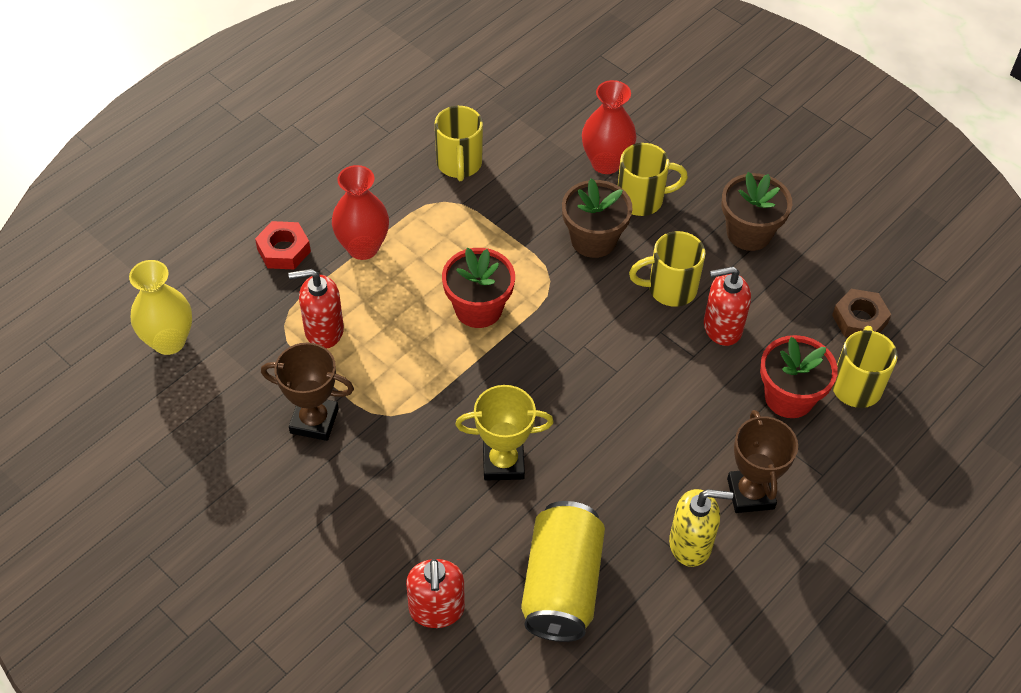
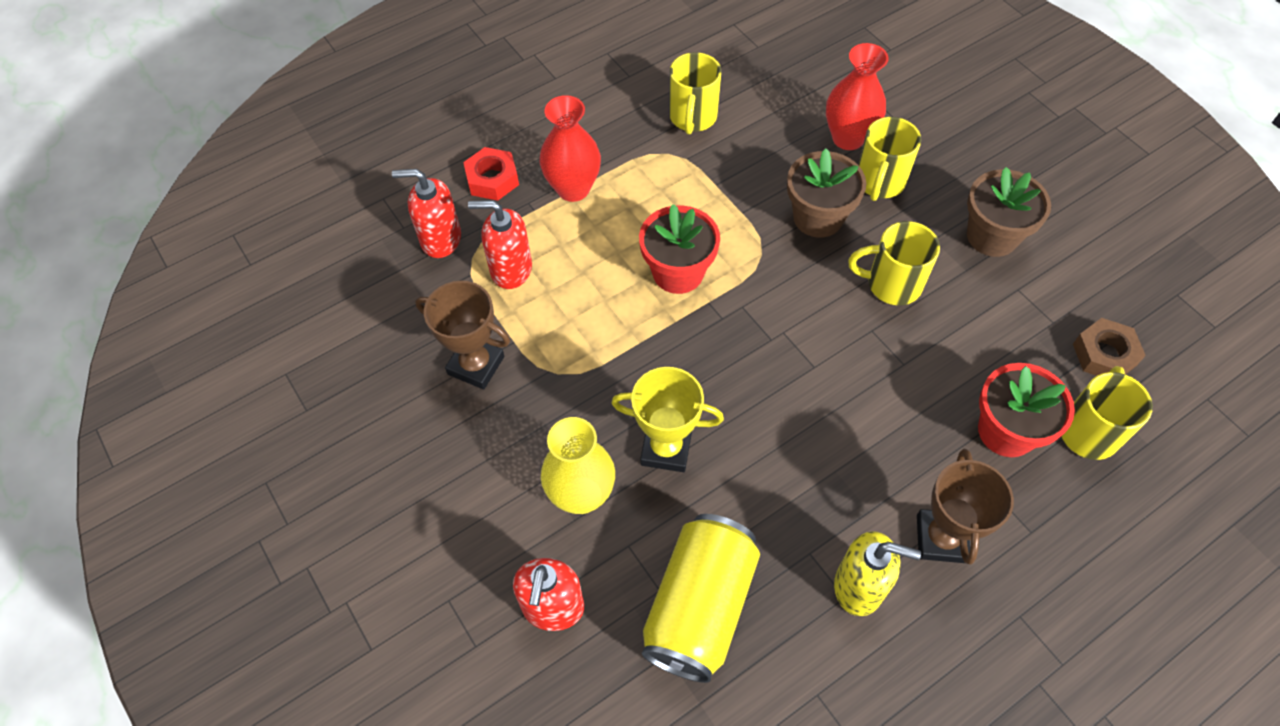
camera: 15 degrees right, 5 degrees up
yellow vase [129,260,192,355] -> yellow vase moved to [541,417,615,514]
yellow mug [618,143,688,216] -> yellow mug turned 105 degrees clockwise [858,117,921,201]
red soap dispenser [704,266,751,346] -> red soap dispenser moved to [392,169,461,258]

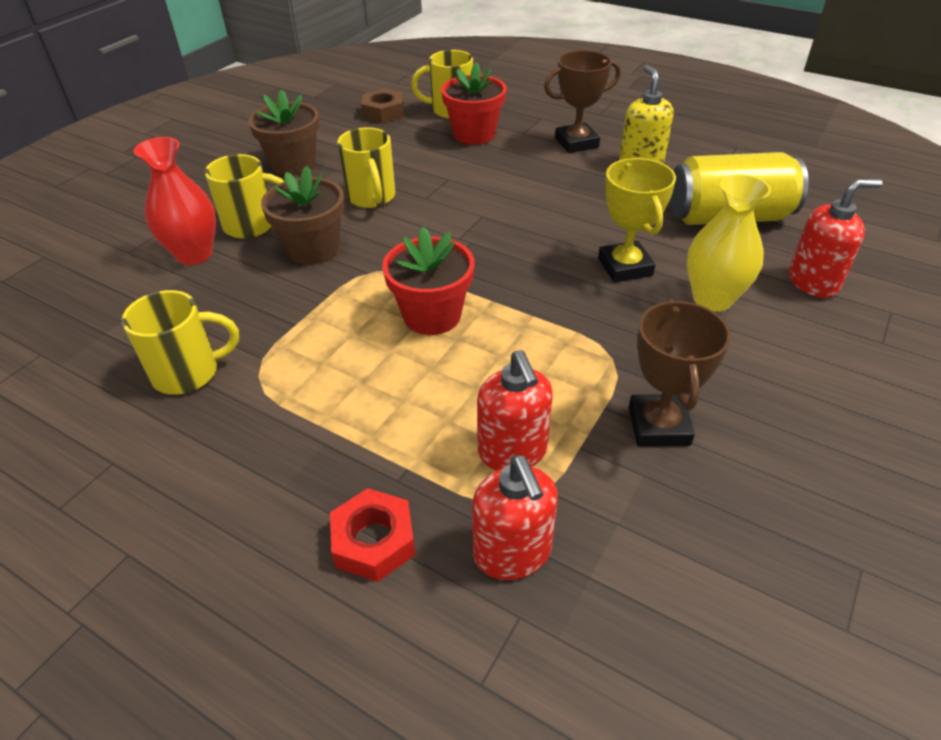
camera: 115 degrees left, 15 degrees down
red vase [539,95,601,202] -> none

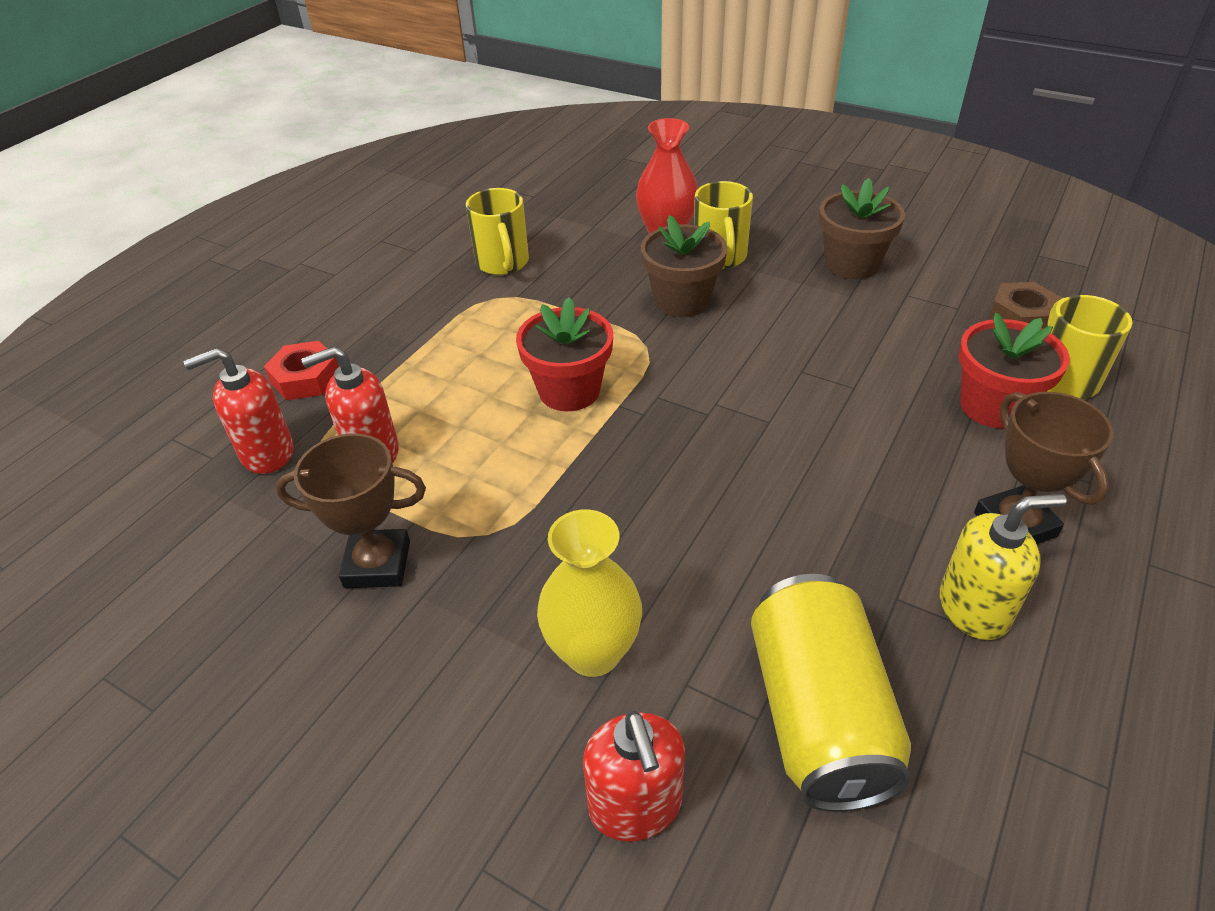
camera: 90 degrees right, 0 degrees up
yellow mug [337,127,395,208] -> none
yellow trophy [598,158,676,283] -> none

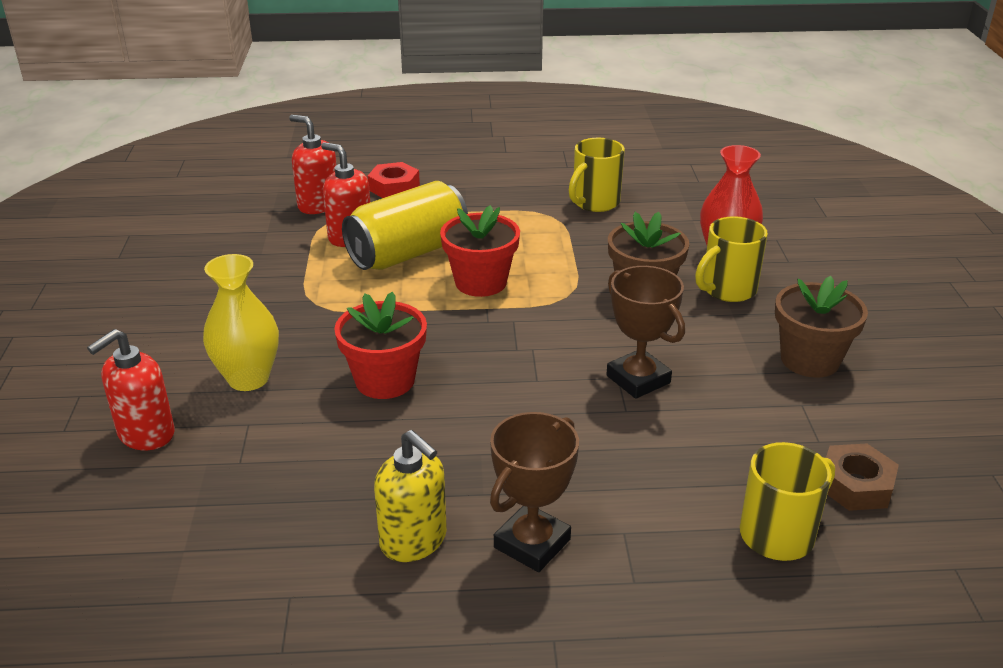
camera: 55 degrees right, 10 degrees down
brown trophy [275,433,426,588] -> brown trophy moved to [606,266,685,399]
yellow can [751,574,911,812] -> yellow can moved to [342,181,468,270]
red flower pot [959,313,1070,428] -> red flower pot moved to [334,292,427,399]

